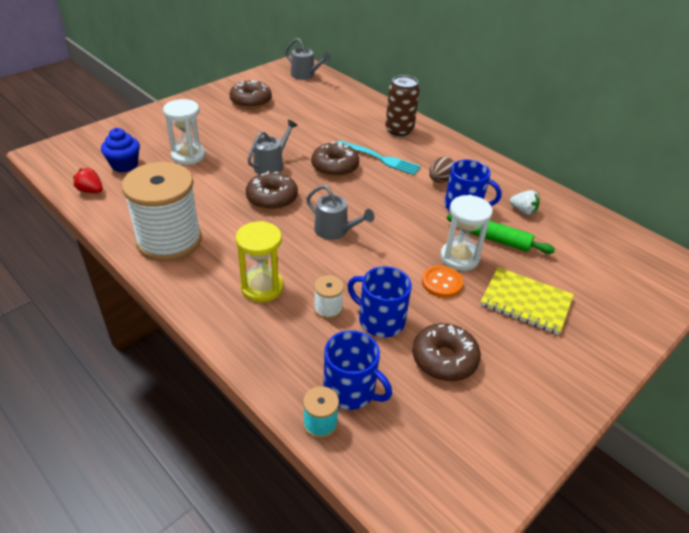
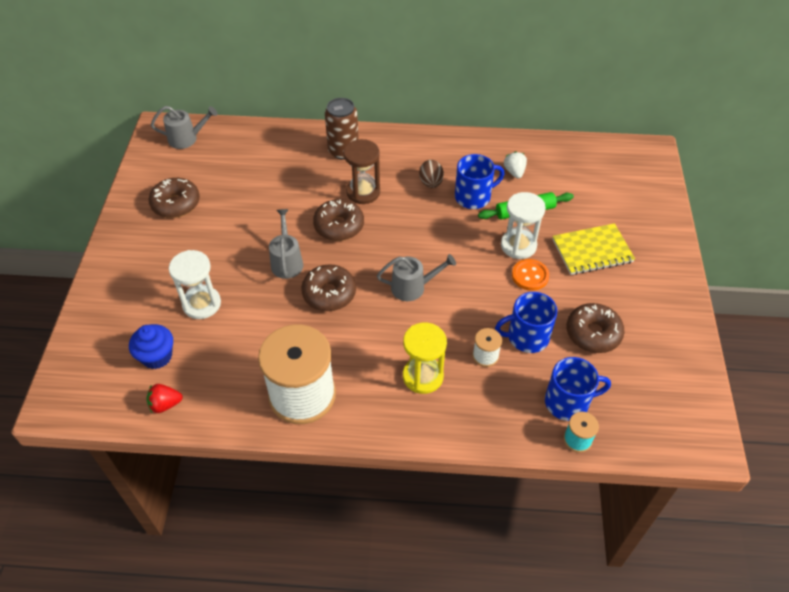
camera: 40 degrees left, 10 degrees up
turquoise fork [337,140,421,175] -> brown hourglass [343,139,380,204]
white strawberry [510,190,540,215] -> white strawberry turned 90 degrees counterclockwise [504,151,527,179]

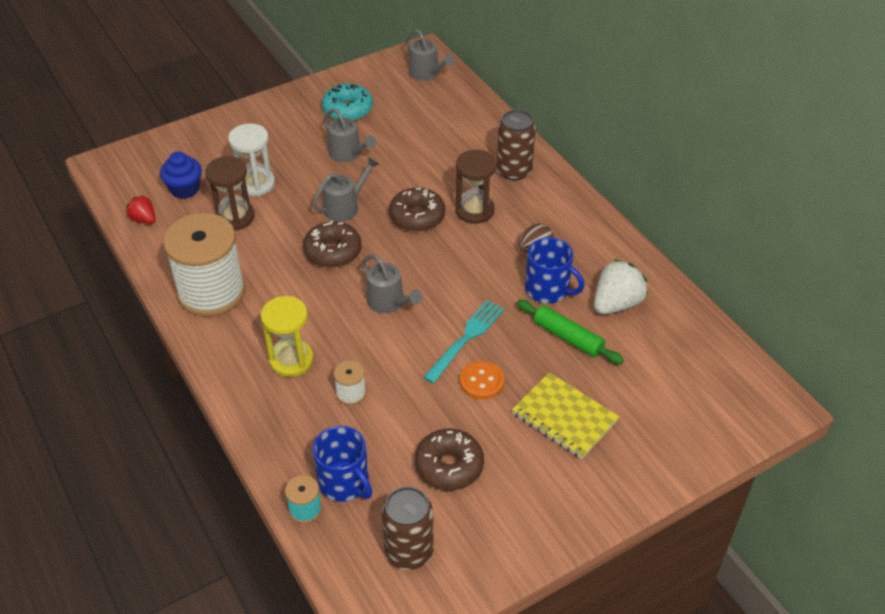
camera: 55 degrees right, 5 degrees down
brown donut [149,178,200,218] -> turquoise donut [322,83,373,121]
blue mug [495,292,557,353] -> none
white hourglass [501,192,546,259] -> none
white strawberry [504,151,527,179] -> white strawberry [594,259,648,314], size x1.71
none -> brown hourglass [205,156,255,230]
none -> grey watering can [323,109,376,162]
none -> brown can [382,486,434,570]
none -> turquoise fork [423,300,504,383]

